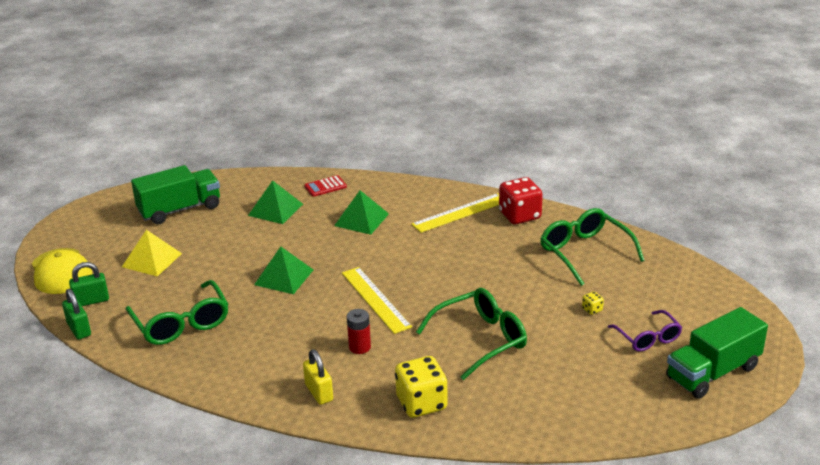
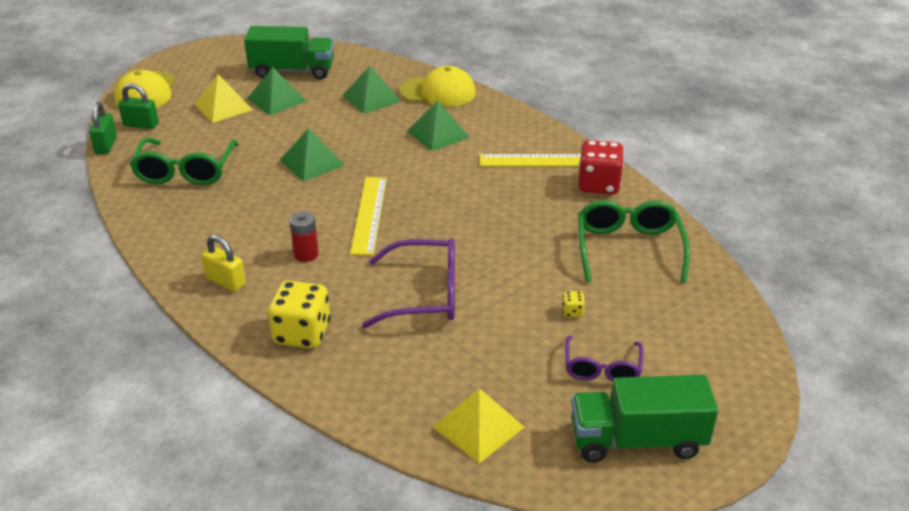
camera: 30 degrees right, 5 degrees up
yellow padlock [303,349,333,405] -> yellow padlock turned 60 degrees counterclockwise [201,235,246,292]
red calculator [304,175,347,197] -> yellow cap [400,66,476,107]
green glasses [416,288,527,380] -> purple glasses [362,238,455,328]
none -> green pyramid [247,67,307,115]
none -> yellow pyramid [433,388,525,463]

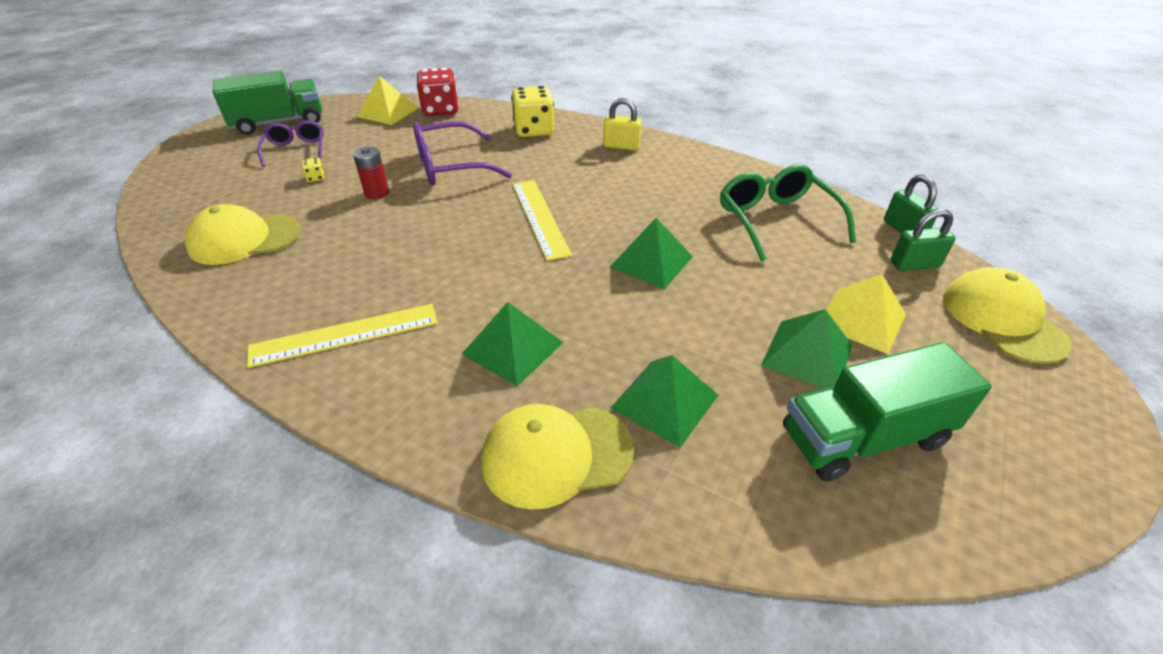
camera: 160 degrees right, 5 degrees up
red battery [290,211,319,262] -> red battery moved to [353,147,389,199]
red dice [578,140,624,195] -> red dice moved to [416,68,459,116]
green glasses [578,200,690,283] -> yellow cap [185,204,301,265]

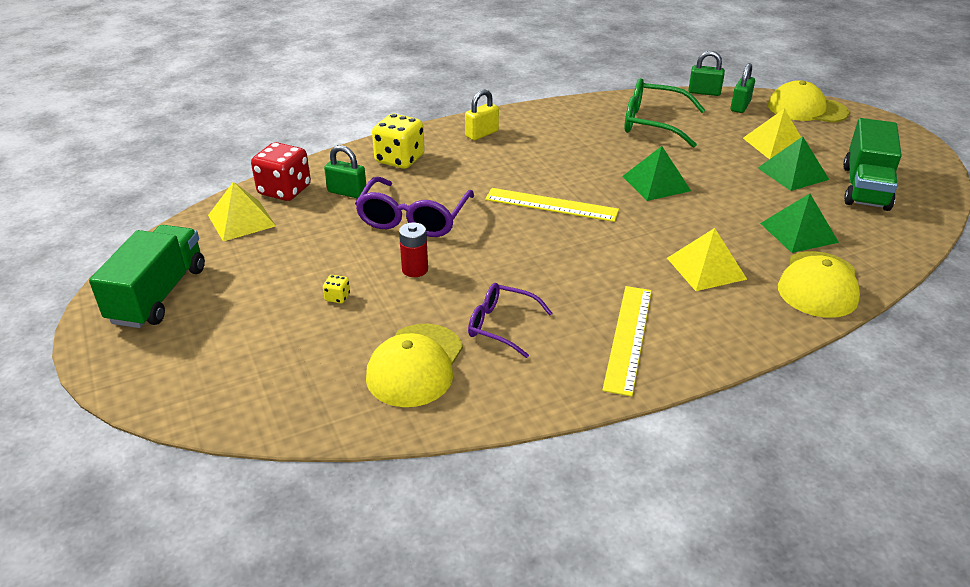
camera: 55 degrees left, 5 degrees down
purple glasses [257,120,324,167] -> purple glasses moved to [468,283,553,358]
green pyramid [462,302,564,386] -> yellow pyramid [667,228,747,291]
none -> green padlock [324,145,366,199]

